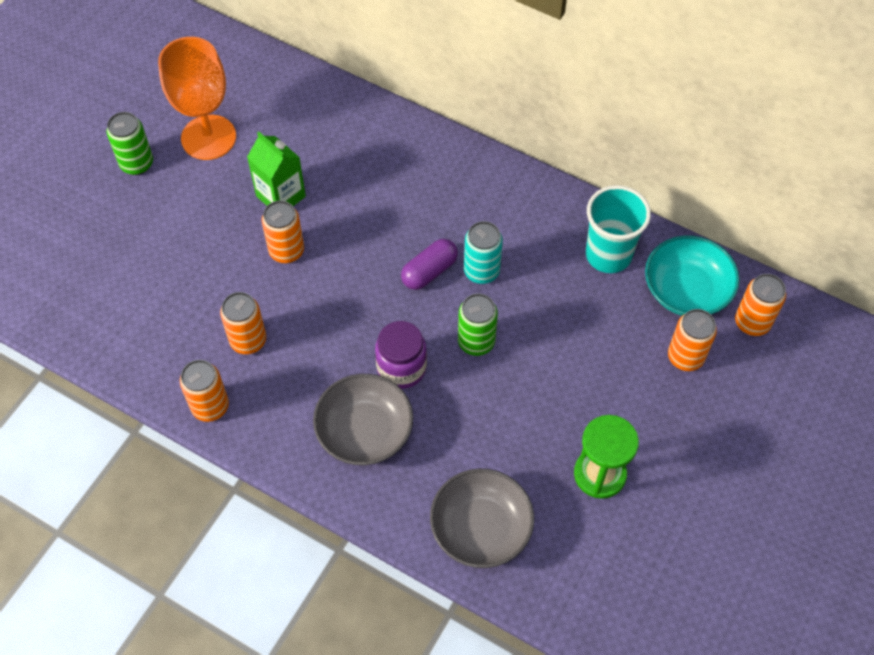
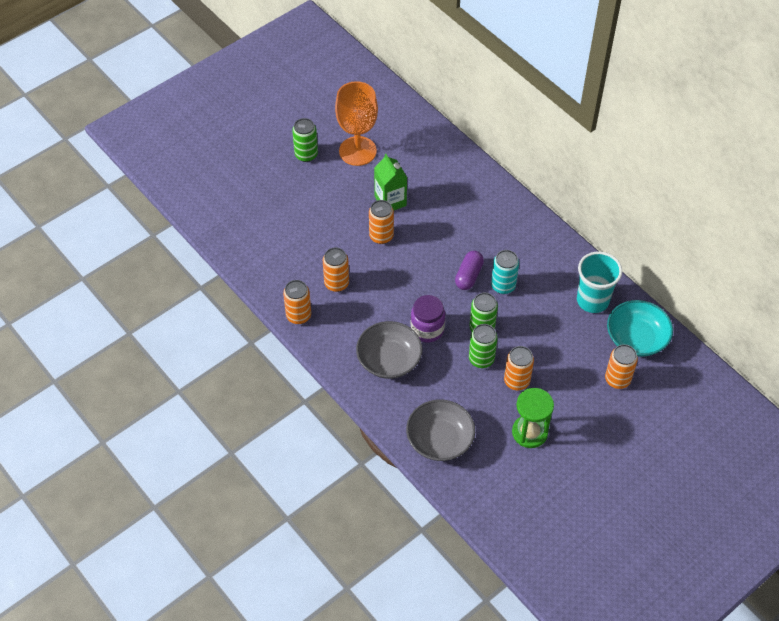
camera: 20 degrees right, 5 degrees down
purple capsule [401,239,458,290] -> purple capsule turned 45 degrees counterclockwise [455,251,484,290]
orange can [735,274,786,336] -> orange can moved to [504,346,534,390]
none -> green can [469,324,498,368]

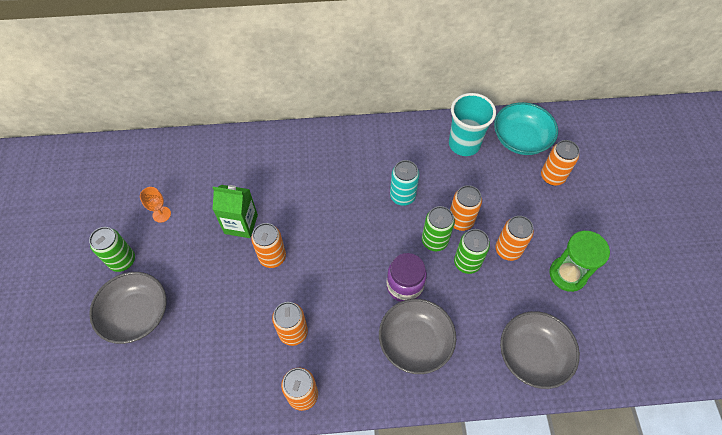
camera: 55 degrees left, 5 degrees up
orange goblet [335,81,378,166] -> orange goblet [140,187,171,223], size x0.42
purple capsule [455,251,484,290] -> none
none -> grey bowl [89,272,166,344]
none -> orange can [450,185,482,231]

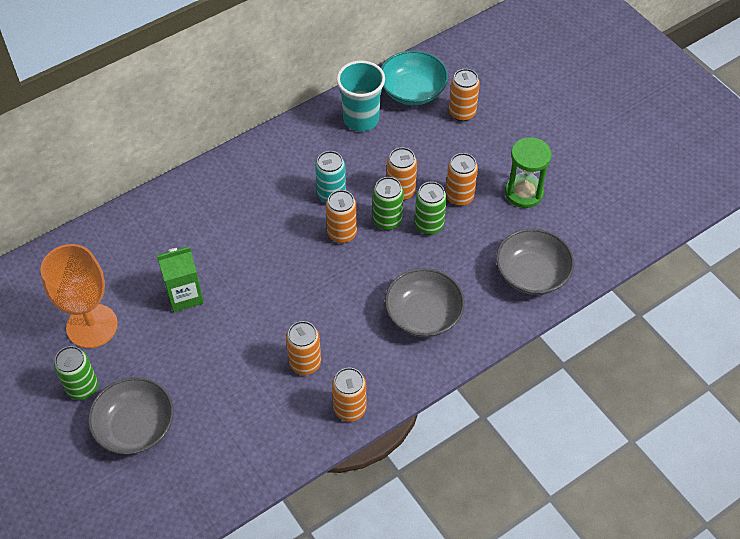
camera: 30 degrees left, 5 degrees down
orange goblet [140,187,171,223] -> orange goblet [40,244,118,348], size x2.36
orange can [251,223,286,268] -> orange can moved to [326,190,357,243]
purple jar [386,253,427,302] -> none

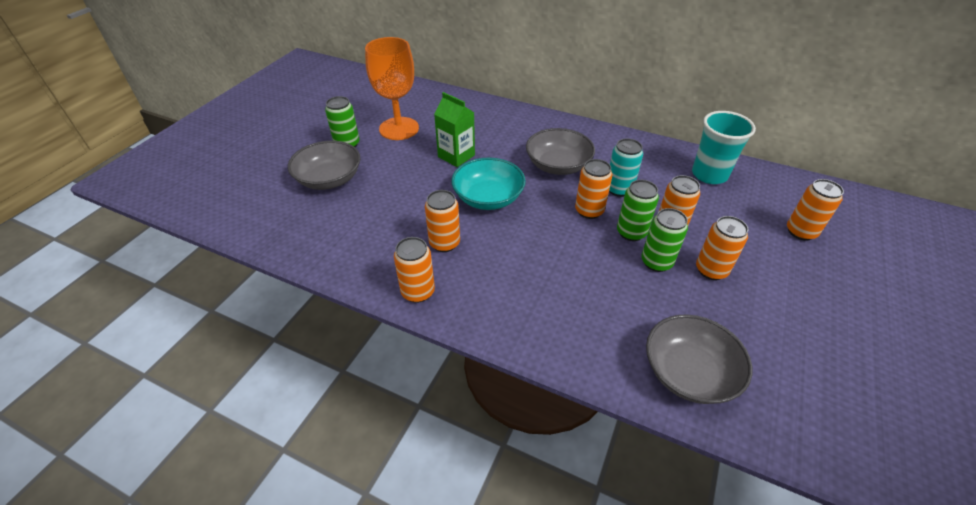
camera: 60 degrees right, 10 degrees down
turquoise bowl [381,50,448,105] -> turquoise bowl moved to [451,158,526,210]
grey bowl [385,268,465,337] -> grey bowl moved to [526,128,595,175]
green hourglass [505,137,552,208] -> none

